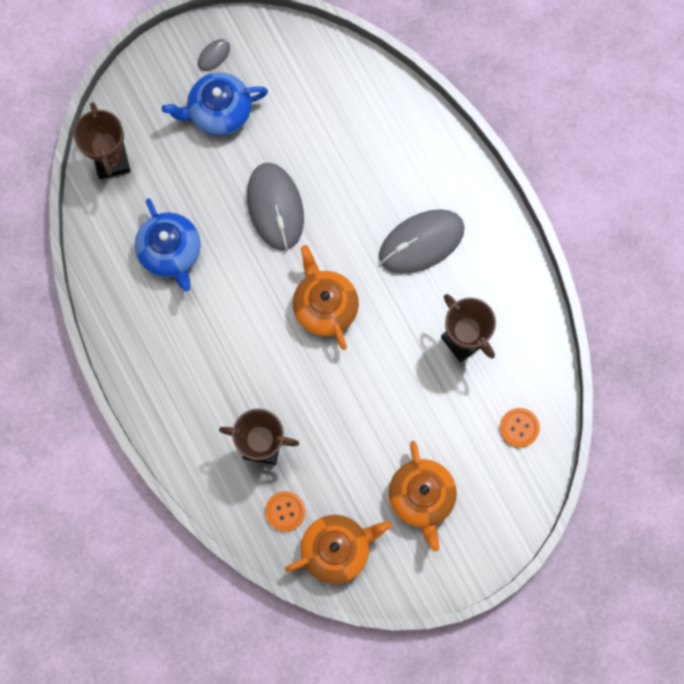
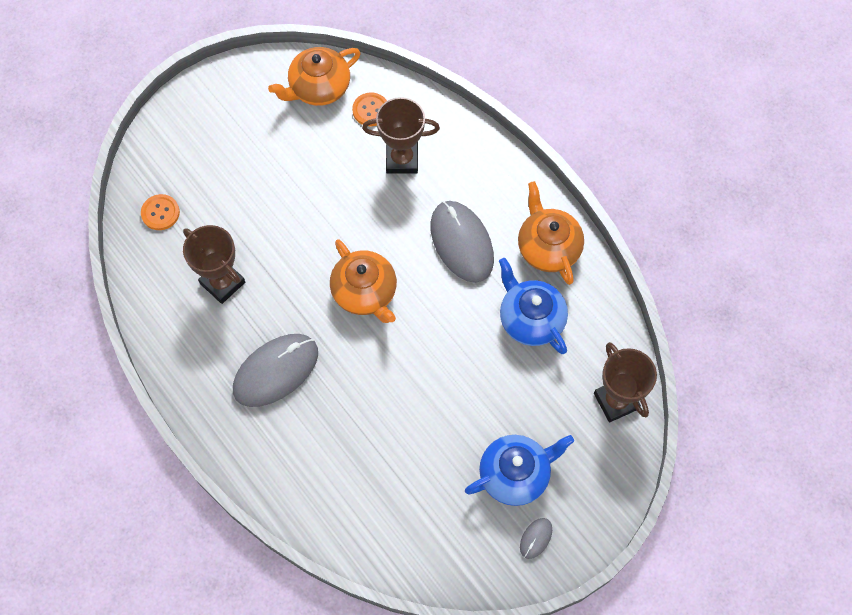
camera: 170 degrees right, 10 degrees down
grey mouse [247,163,304,250] -> grey mouse moved to [430,201,494,283]
orange teapot [389,441,457,551] -> orange teapot moved to [518,181,584,285]

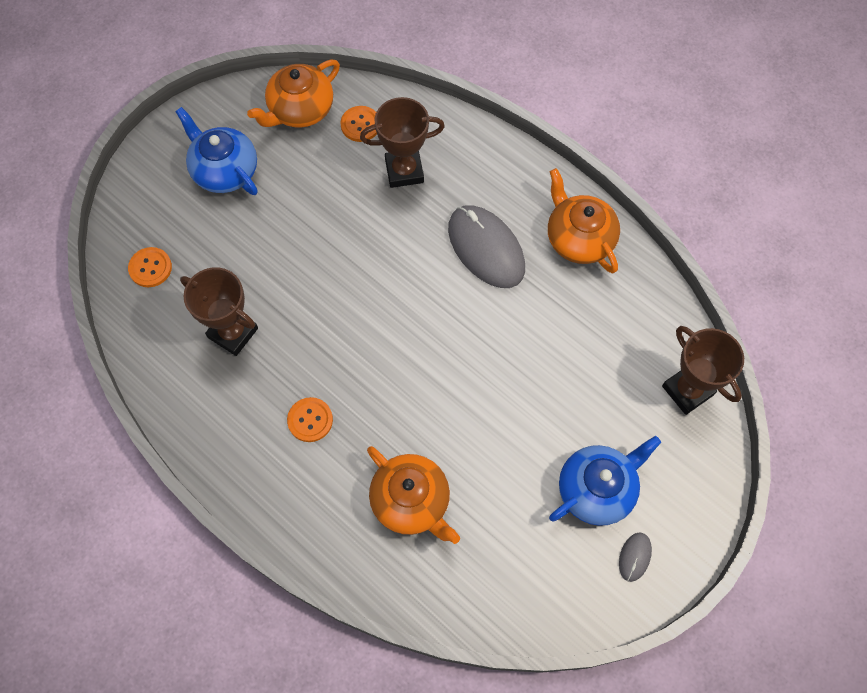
camera: 10 degrees left, 0 degrees up
grey mouse [233,334,318,407] -> orange button [287,397,333,442]
orange teapot [330,239,397,323] -> orange teapot moved to [367,446,460,544]
blue teapot [499,258,568,354] -> blue teapot moved to [175,107,258,195]

